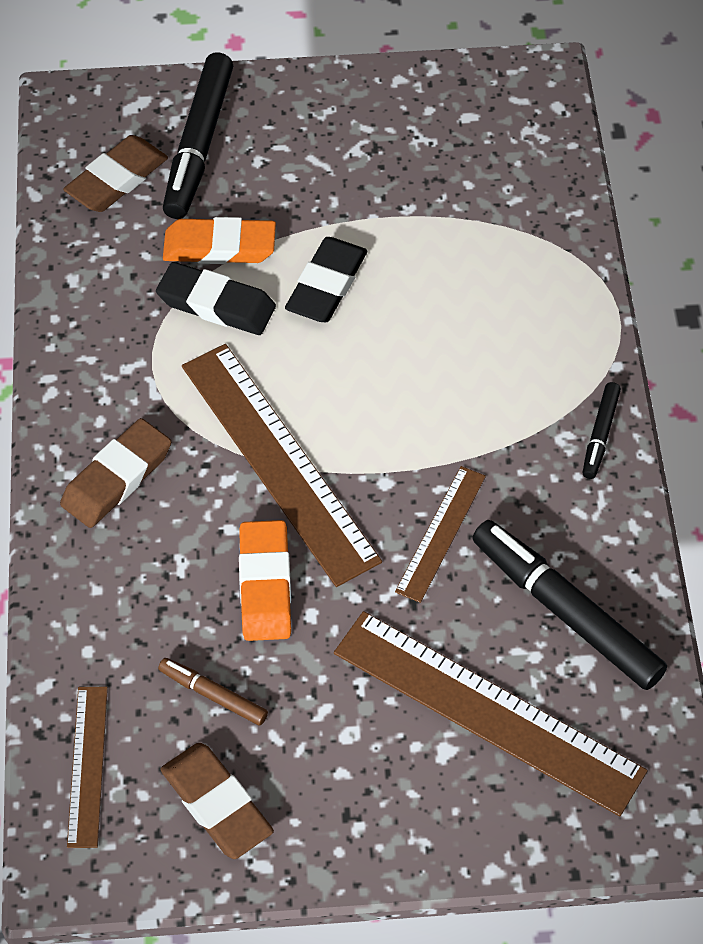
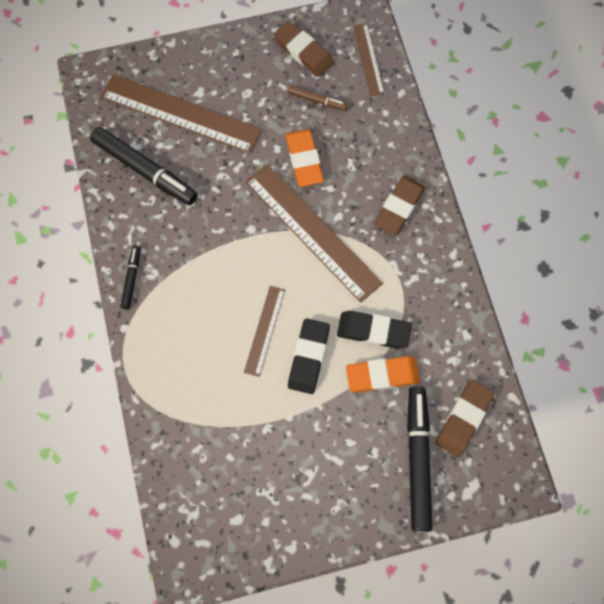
camera: 170 degrees right, 15 degrees up
brown ruler [395,466,486,603] -> brown ruler moved to [244,286,285,377]

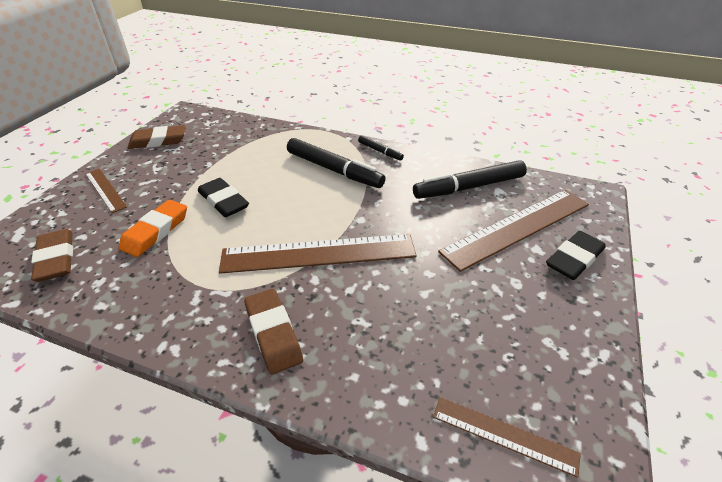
camera: 125 degrees right, 30 degrees down
brown ruler [244,286,285,377] -> brown ruler moved to [85,169,127,213]
brown eraser [273,21,334,77] -> brown eraser moved to [128,125,185,149]
orange eraser [285,129,324,187] -> none
brown marker [288,85,347,111] -> none
black eraser [337,311,412,349] -> black eraser moved to [546,231,606,280]
black marker [407,386,432,532] -> black marker moved to [287,138,386,188]

